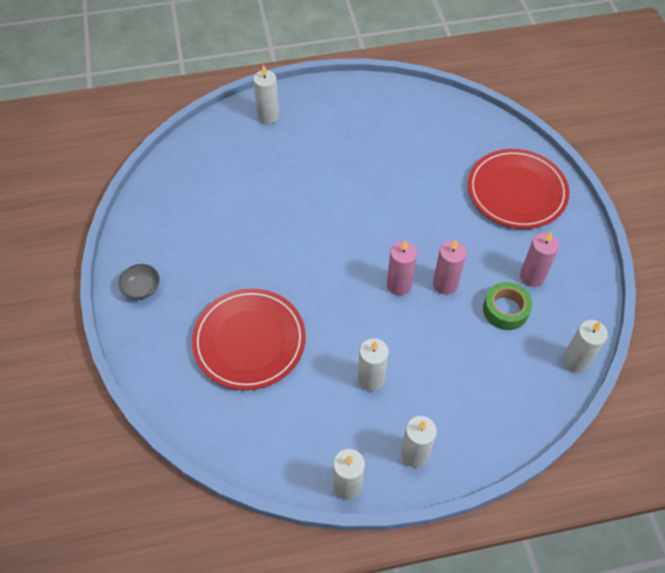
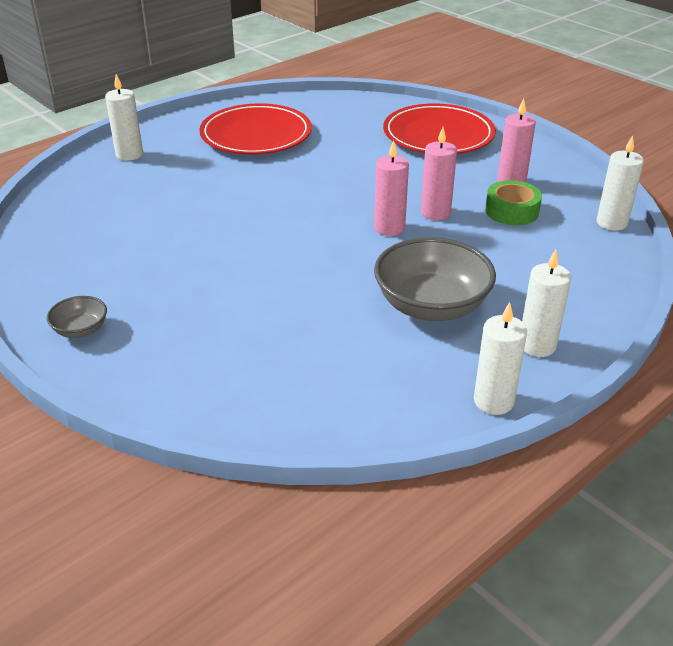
camera: 30 degrees left, 20 degrees down
red plate [192,289,306,390] -> red plate moved to [199,103,312,154]
white candle [358,338,389,392] -> grey bowl [374,237,496,321]

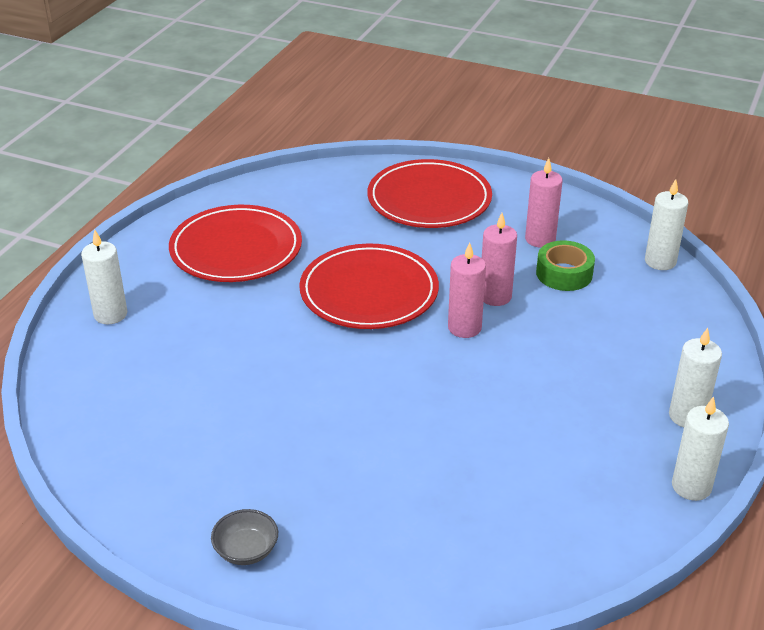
camera: 25 degrees left, 0 degrees up
grey bowl [374,237,496,321] -> none
none -> red plate [299,244,439,329]

